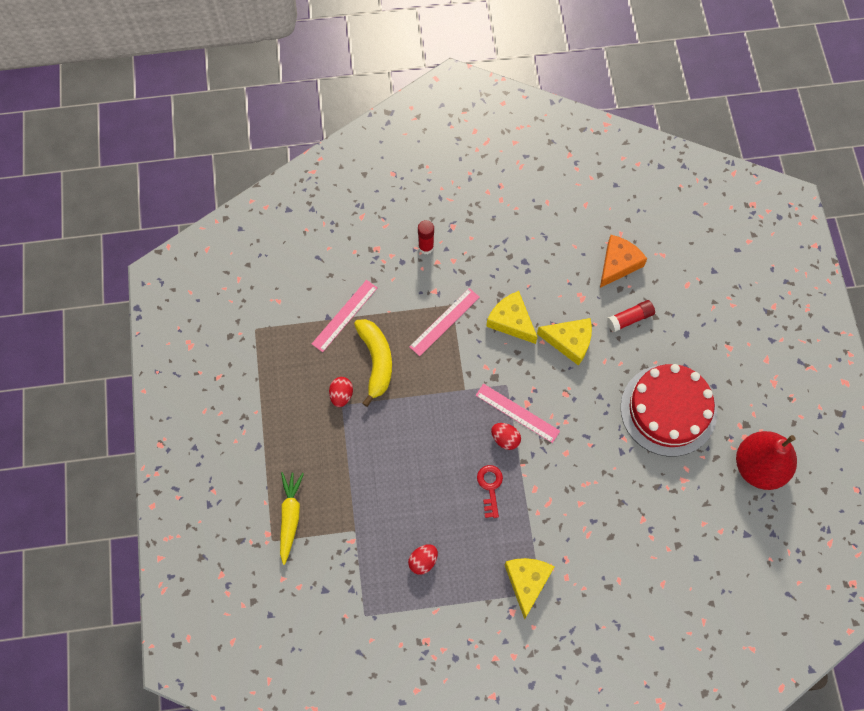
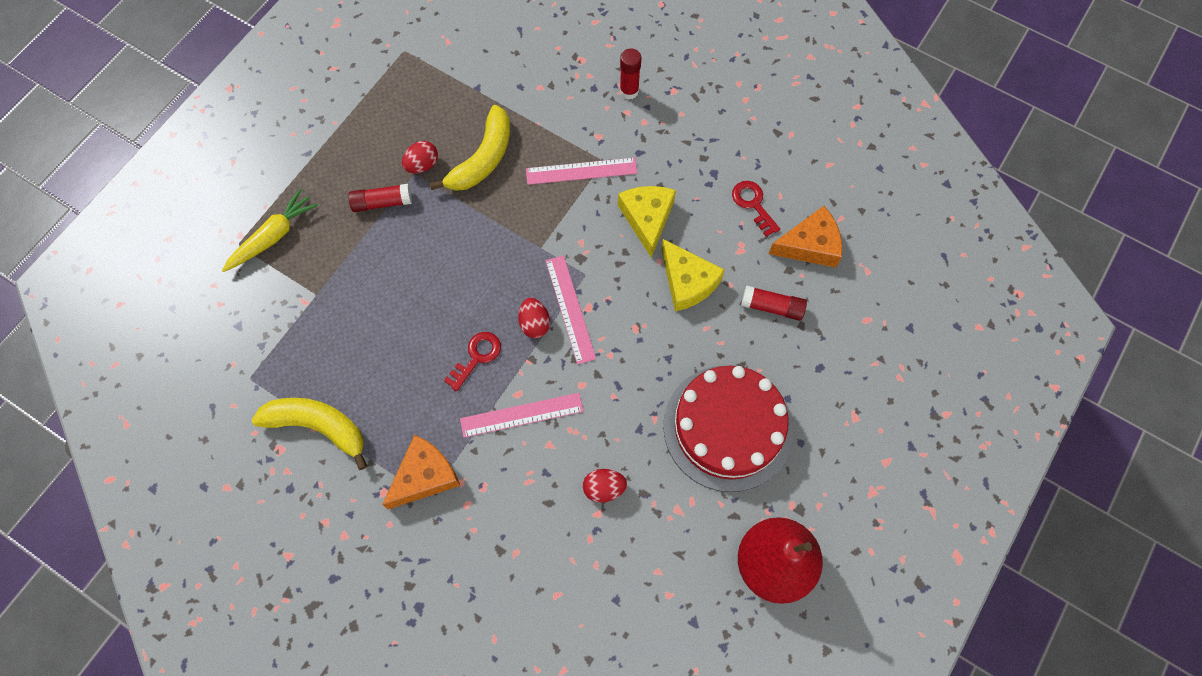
camera: 40 degrees right, 0 degrees up
pink ruler [312,280,378,352] -> pink ruler moved to [460,393,584,438]
red egg [408,544,438,575] -> red egg moved to [583,469,627,503]
yellow cheese [505,558,554,620] -> orange cheese [382,435,460,509]
none -> yellow banana [252,398,367,470]
none -> red glue stick [348,184,412,212]
none -> red key [732,181,780,237]

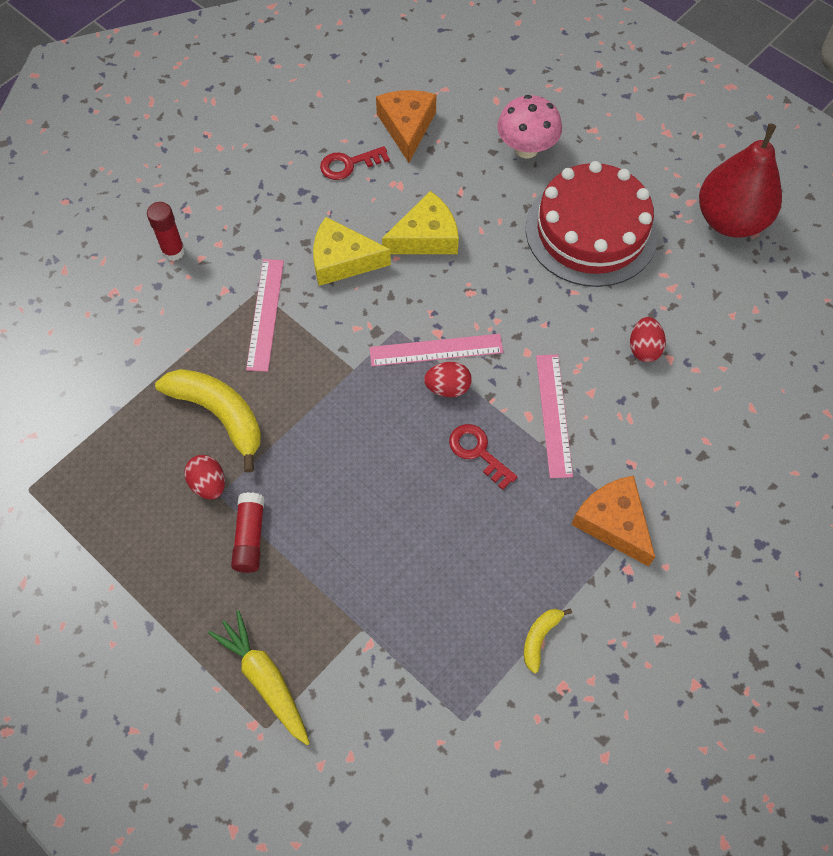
camera: 80 degrees left, 5 degrees down
yellow banana [252,398,367,470] -> yellow banana [524,608,572,673], size x0.49
red glue stick [741,285,807,321] -> none
none -> pink mushroom [497,95,562,159]

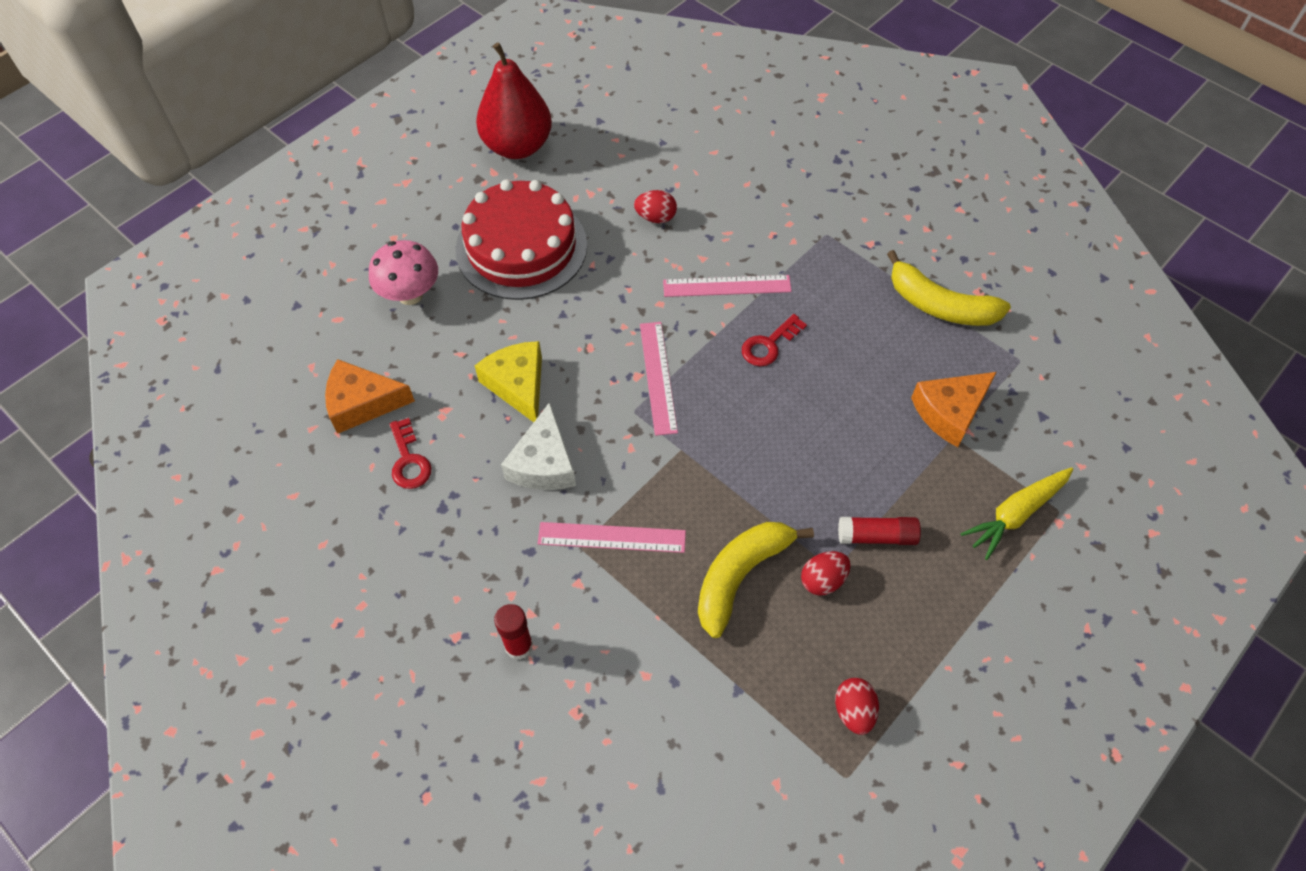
camera: 90 degrees left, 5 degrees down
yellow cheese [313,217,391,286] -> white cheese [501,402,576,490]
red egg [424,362,472,397] -> red egg moved to [835,678,879,735]
yellow banana [524,608,572,673] -> yellow banana [887,250,1011,326], size x2.05
orange cheese [571,475,655,567] -> orange cheese moved to [911,372,997,447]

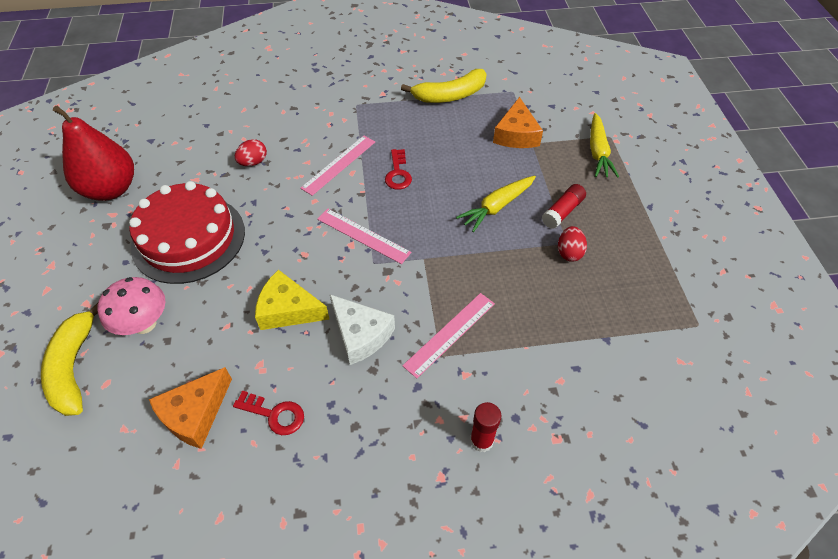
camera: 50 degrees left, 5 degrees down
yellow banana [698,522,814,638] -> yellow banana moved to [41,303,98,416]
red egg [835,678,879,735] -> none
none -> yellow carrot [456,176,536,232]

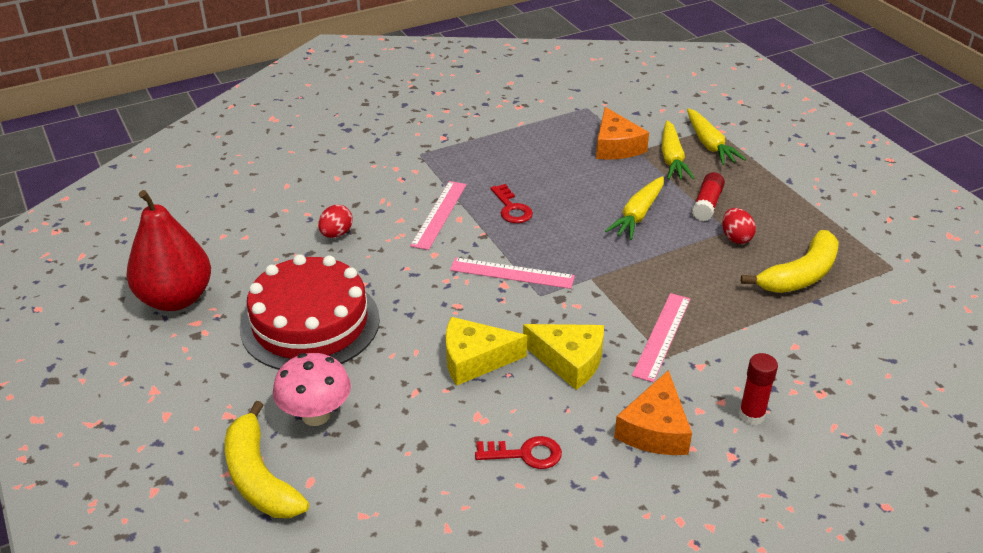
camera: 20 degrees left, 15 degrees down
orange cheese [149,367,232,449] -> orange cheese moved to [614,370,692,455]
white cheese [330,294,395,365] -> yellow cheese [523,324,604,390]
yellow banana [401,69,487,103] -> yellow banana moved to [741,230,839,293]
none -> yellow carrot [662,120,695,180]

